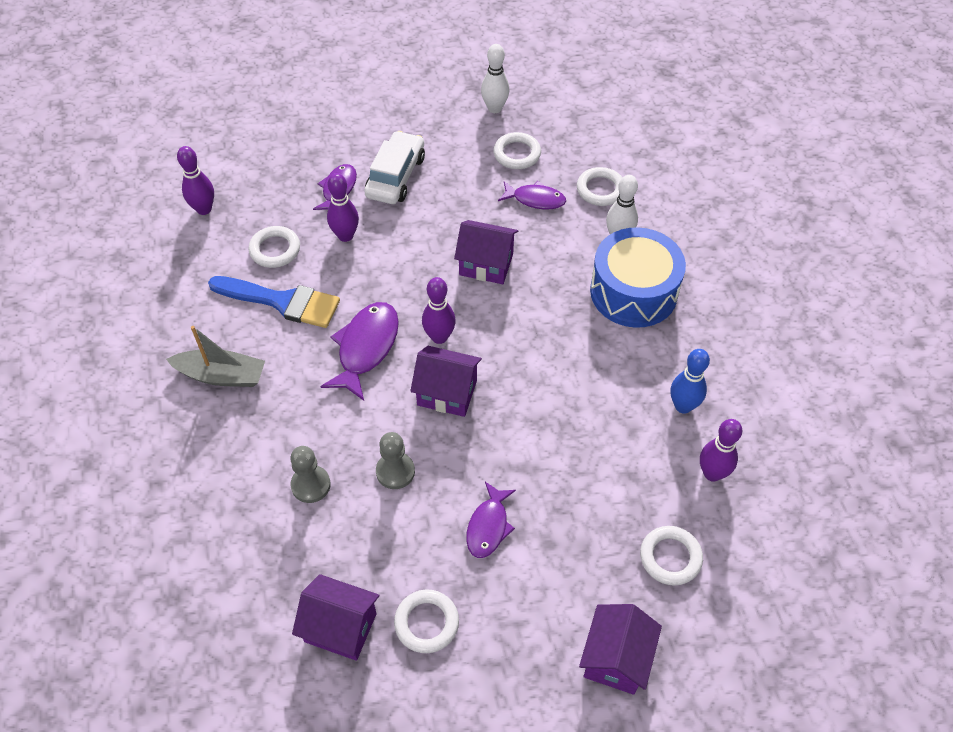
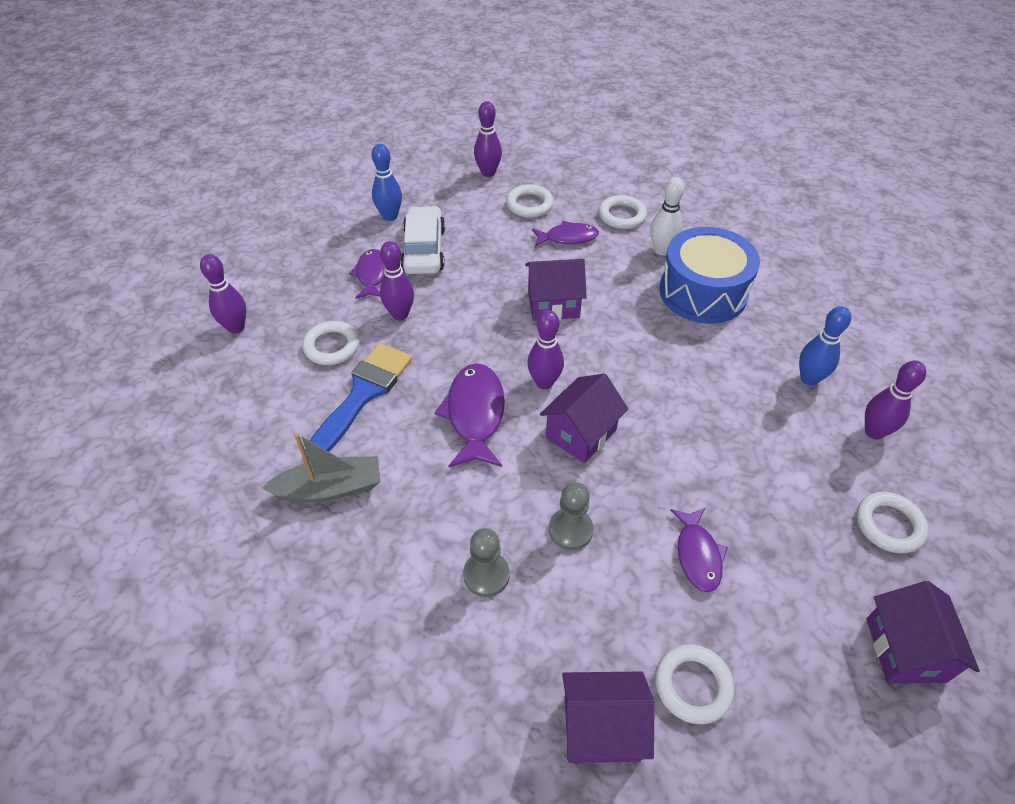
camera: 20 degrees left, 5 degrees down
blue brush [208,276,340,328] -> blue brush turned 60 degrees counterclockwise [305,343,412,458]
purple house [410,346,482,417] -> purple house turned 45 degrees counterclockwise [540,373,628,463]
white bowling pin [481,44,510,113] -> purple bowling pin [474,101,502,177]
none -> blue bowling pin [372,144,402,221]

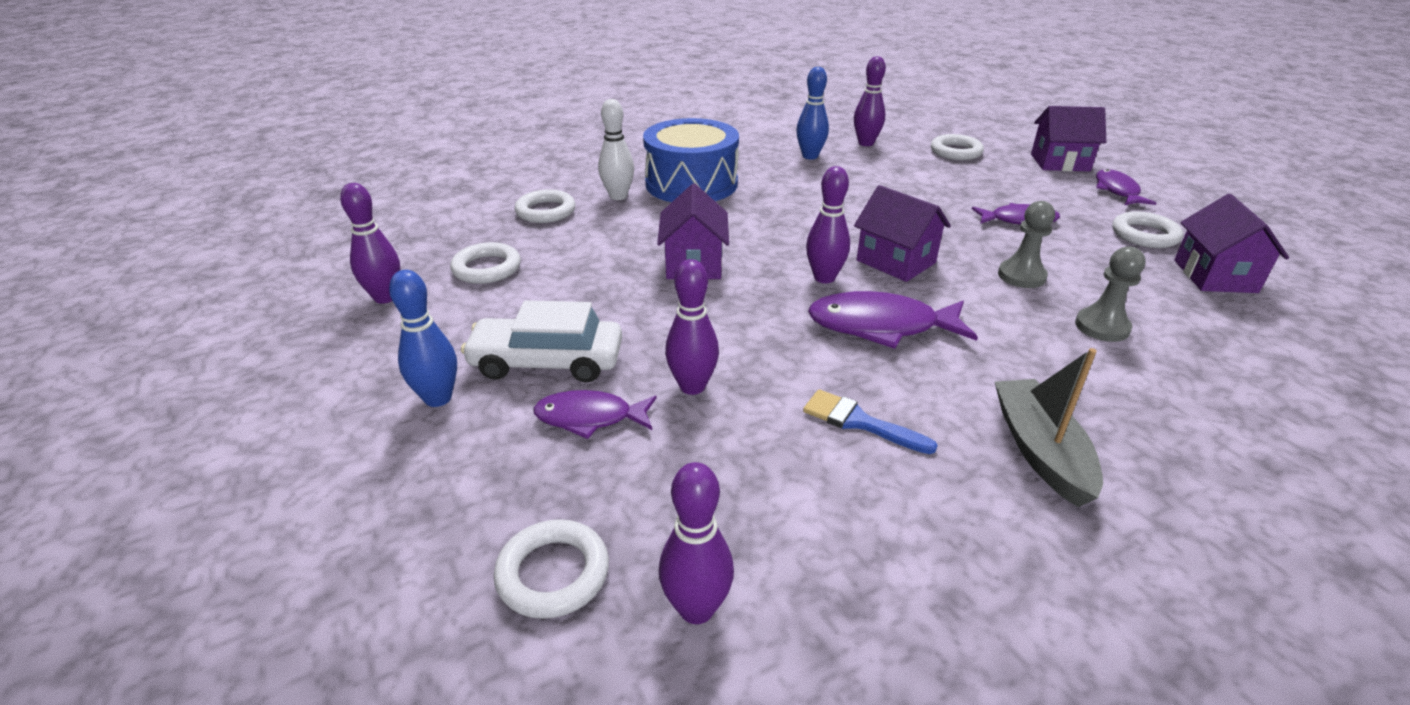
camera: 85 degrees left, 15 degrees down
white ring [303,321,359,365] -> white ring moved to [494,519,609,619]
blue brush [305,343,412,458] -> blue brush [803,389,938,454], size x0.58
purple fish [532,221,599,247] -> purple fish moved to [1096,169,1156,205]

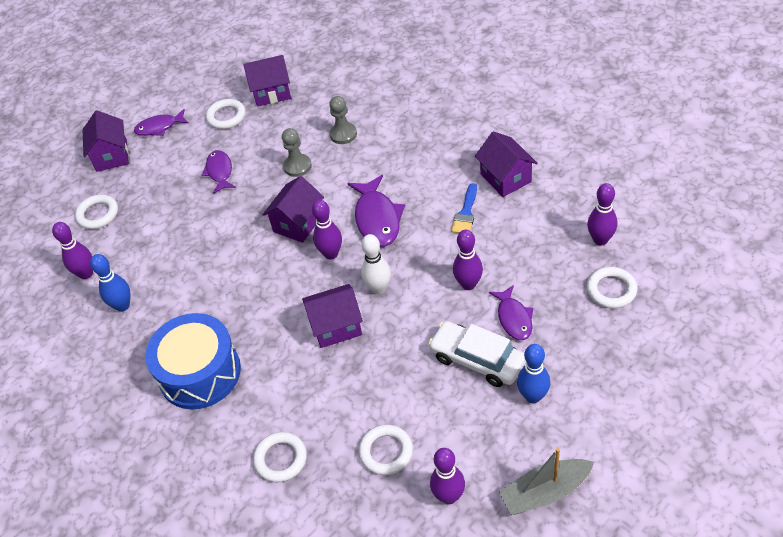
camera: 100 degrees left, 15 degrees up
white car [461,300,622,382] -> white car turned 135 degrees clockwise [428,321,526,387]
white bowling pin [598,99,634,200] -> white bowling pin moved to [361,234,391,294]
grey boat [995,348,1103,507] -> grey boat moved to [499,448,594,515]
none -> purple house [475,131,537,197]

